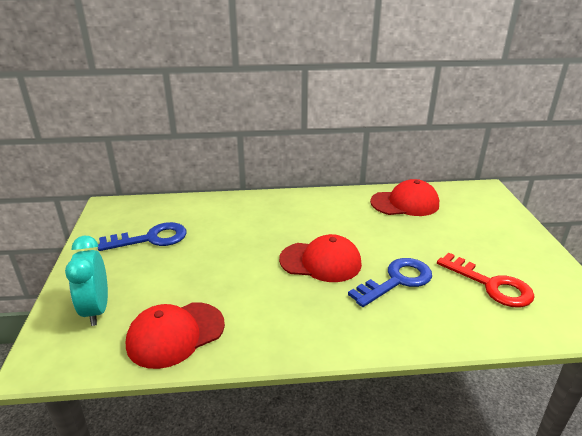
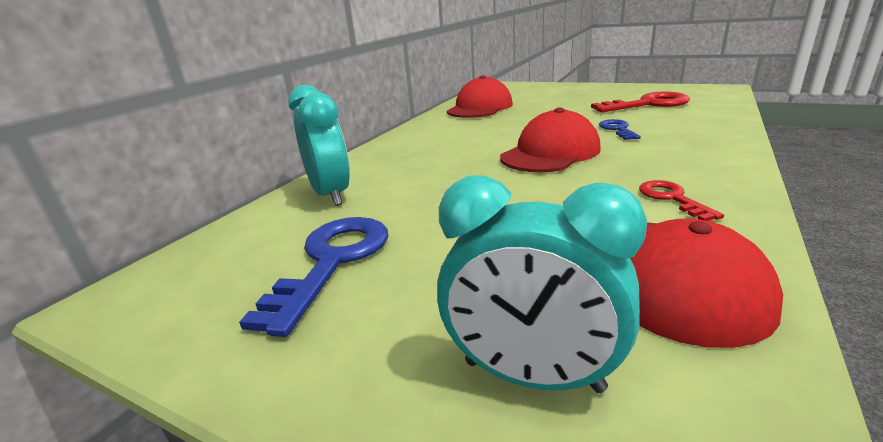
camera: 55 degrees left, 5 degrees down
blue key [348,258,432,307] -> blue key [599,119,641,140], size x0.55
none -> turquoise clock [288,85,350,206]
none -> red key [639,180,724,221]

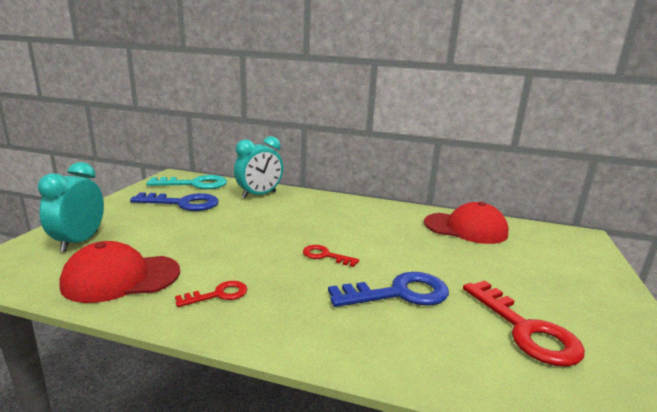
camera: 75 degrees right, 5 degrees down
red cap [500,107,601,172] -> red key [303,245,359,267]
blue key [599,119,641,140] -> blue key [328,272,449,307], size x1.82
none -> turquoise key [146,175,227,189]

